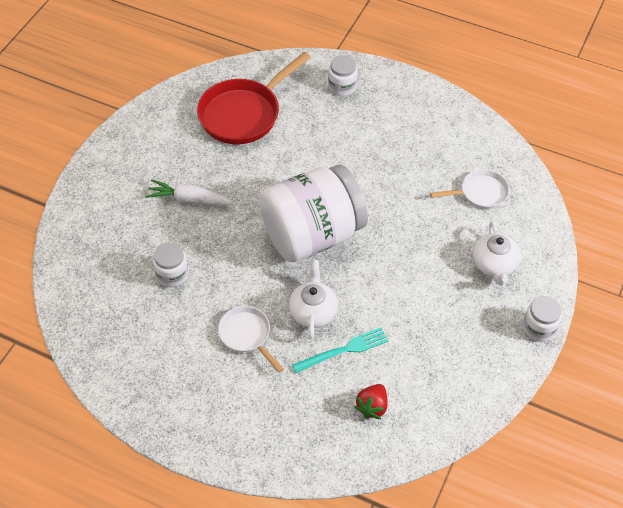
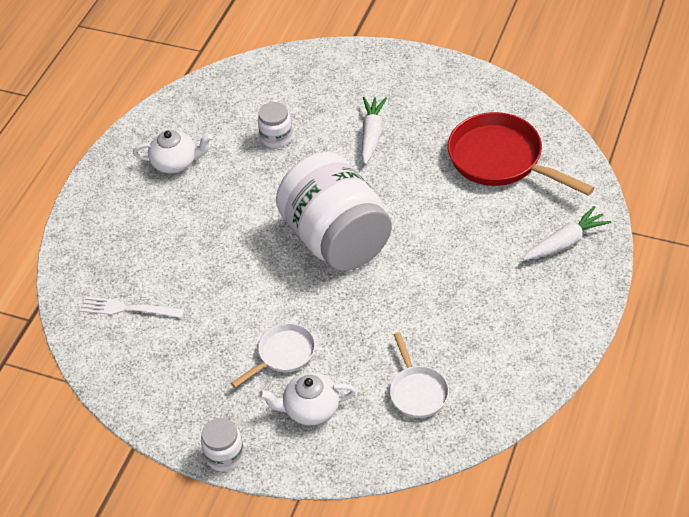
camera: 90 degrees right, 5 degrees down
white pan [218,306,284,373] -> white pan moved to [231,323,315,388]
white teapot [289,260,338,339] -> white teapot moved to [133,130,212,173]
turquoise fork [292,327,388,373] -> none
white jar [328,55,358,96] -> white carrot [522,206,611,260]
red strawberry [354,384,388,419] -> white fork [80,296,185,318]

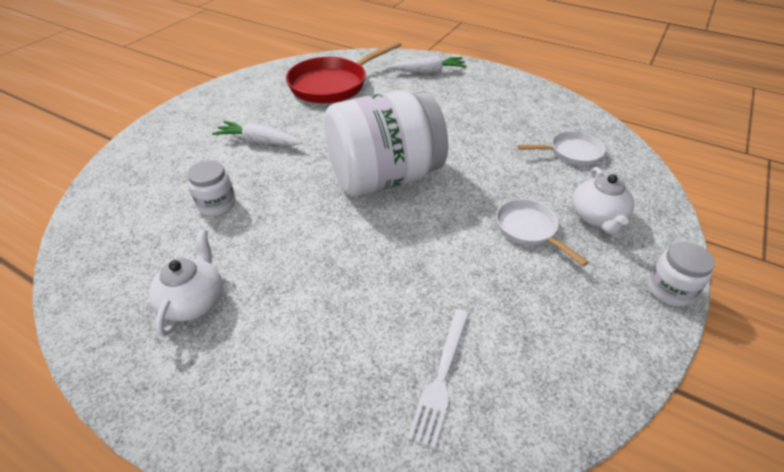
camera: 85 degrees left, 5 degrees down
white carrot [522,206,611,260] -> white carrot turned 105 degrees clockwise [390,56,467,74]

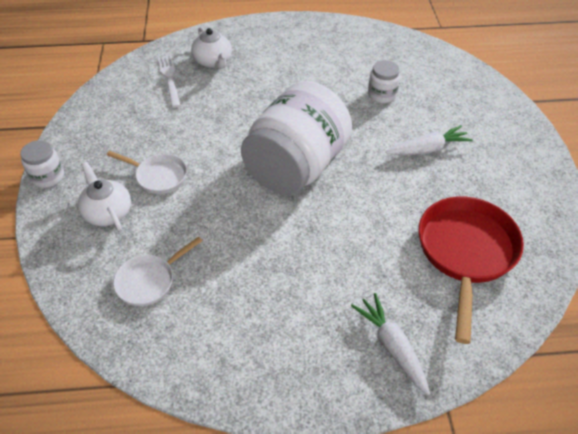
camera: 145 degrees right, 5 degrees up
white teapot [149,229,223,337] -> white teapot moved to [191,27,232,69]
white carrot [390,56,467,74] -> white carrot turned 105 degrees clockwise [351,293,430,395]

